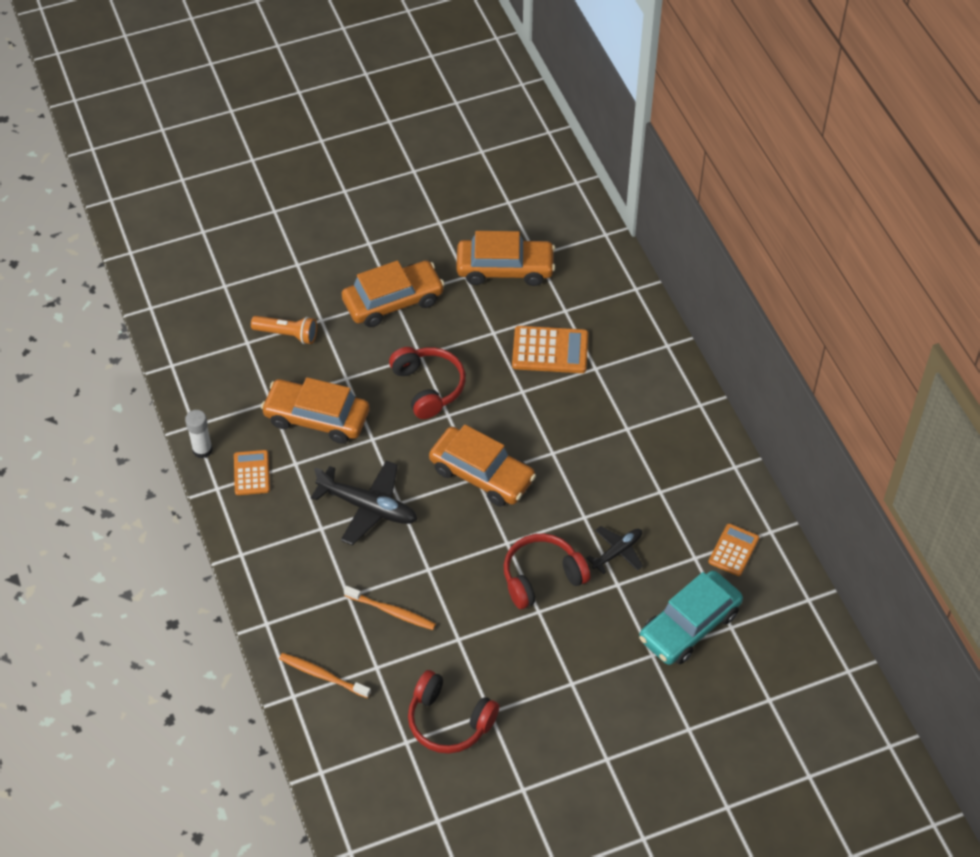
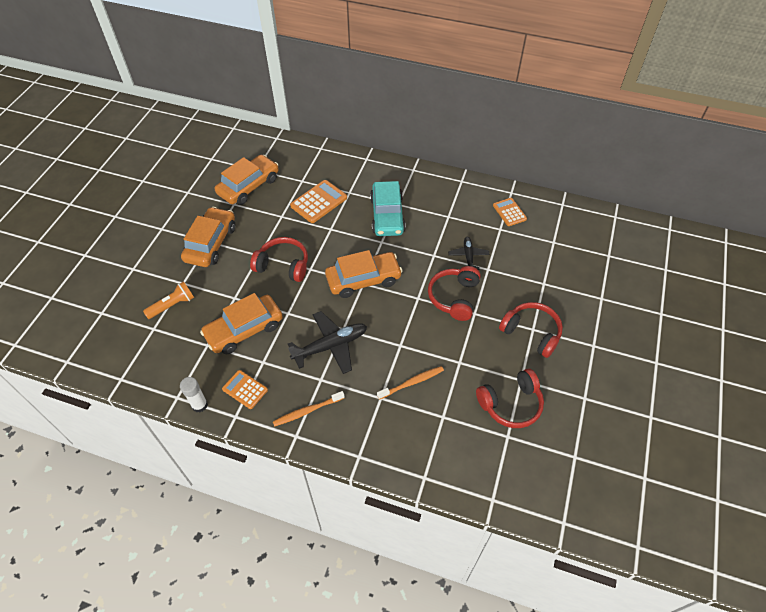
camera: 50 degrees left, 0 degrees up
orange toothbrush [279,653,371,698] -> orange toothbrush moved to [273,391,345,427]
turquoise car [639,571,743,665] -> turquoise car moved to [370,181,406,236]
none -> red headphones [499,302,563,358]

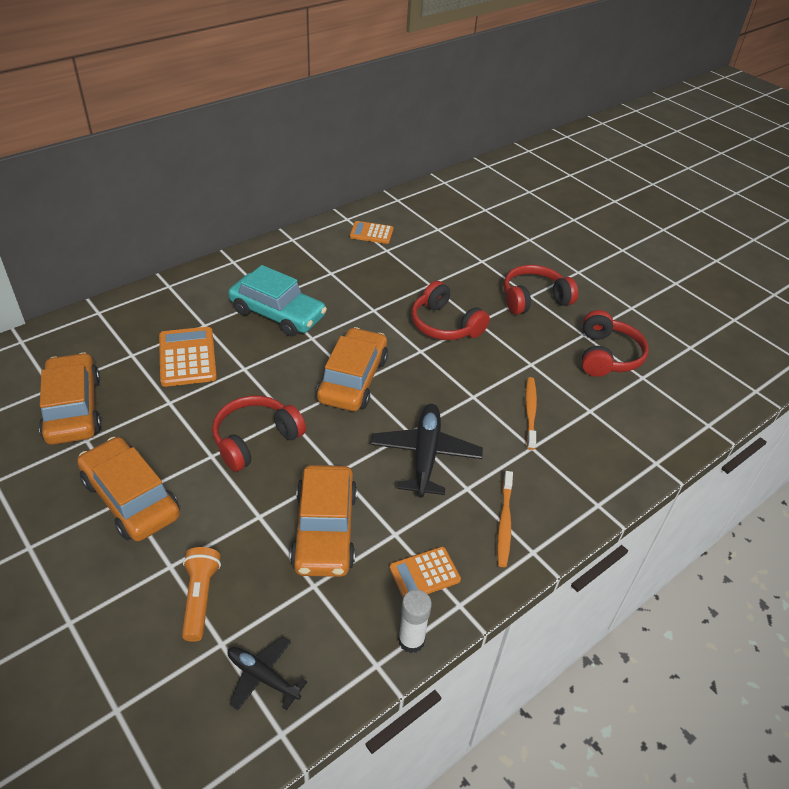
camera: 60 degrees left, 10 degrees down
black plane [448,237,490,270] -> black plane moved to [228,637,307,710]

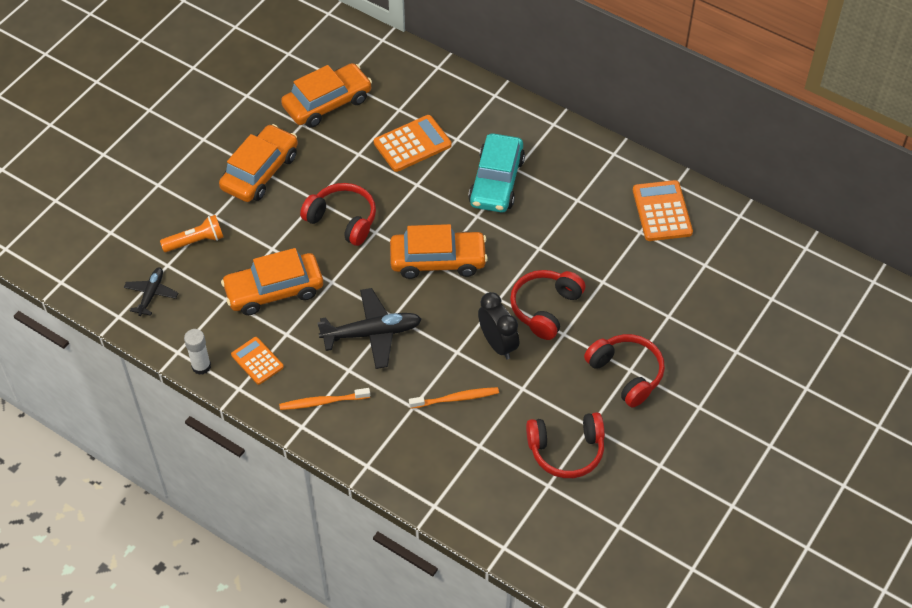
camera: 75 degrees right, 10 degrees up
orange calculator [350,221,394,244] -> orange calculator [633,180,693,241], size x1.56
none -> black clock [478,292,519,359]

